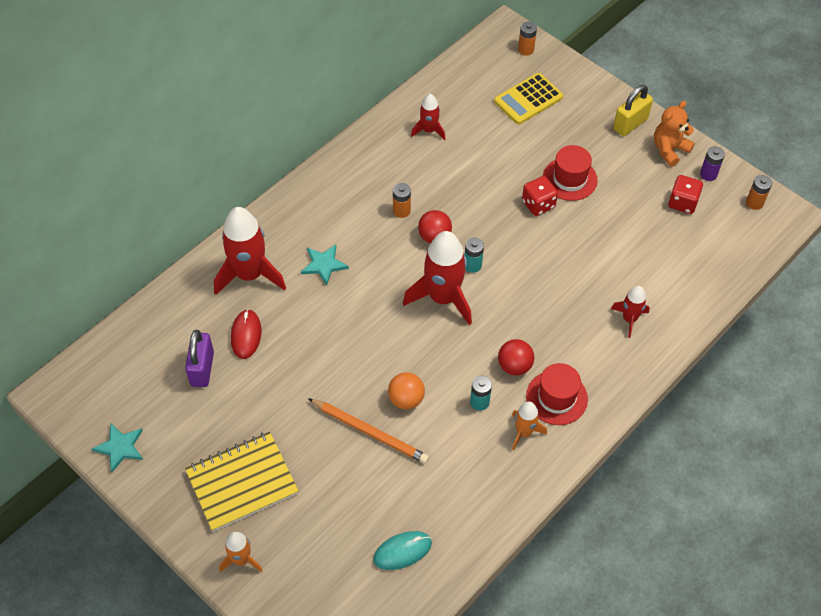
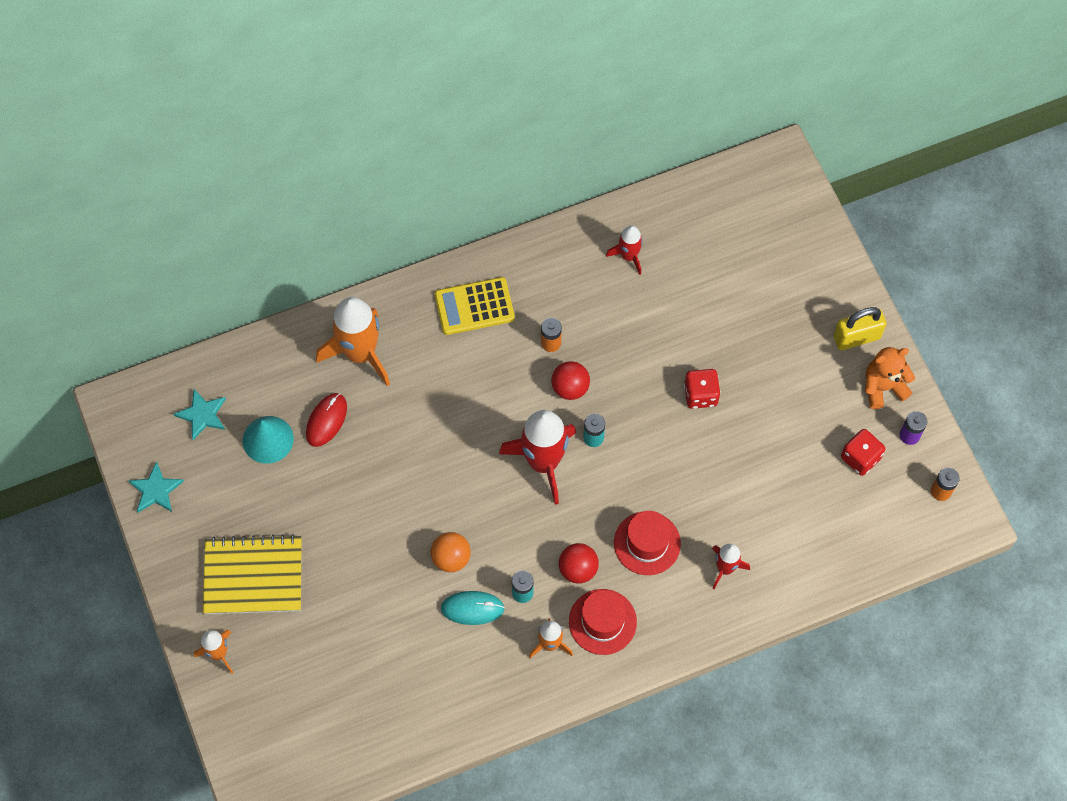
camera: 25 degrees right, 10 degrees up
purple padlock [185,330,214,387] -> turquoise cone [243,416,294,464]
red rocket [214,207,286,295] -> orange rocket [316,297,390,386]
turquoise star [301,245,349,285] -> turquoise star moved to [173,389,226,440]
orange pencil [308,398,429,464] -> none
turquoise mouse [373,531,432,570] -> turquoise mouse moved to [441,591,505,625]
yellow calculator [494,73,563,124] -> yellow calculator moved to [435,277,515,335]
orange battery [518,21,537,56] -> none
red hat [543,145,598,201] -> red hat moved to [614,511,681,575]

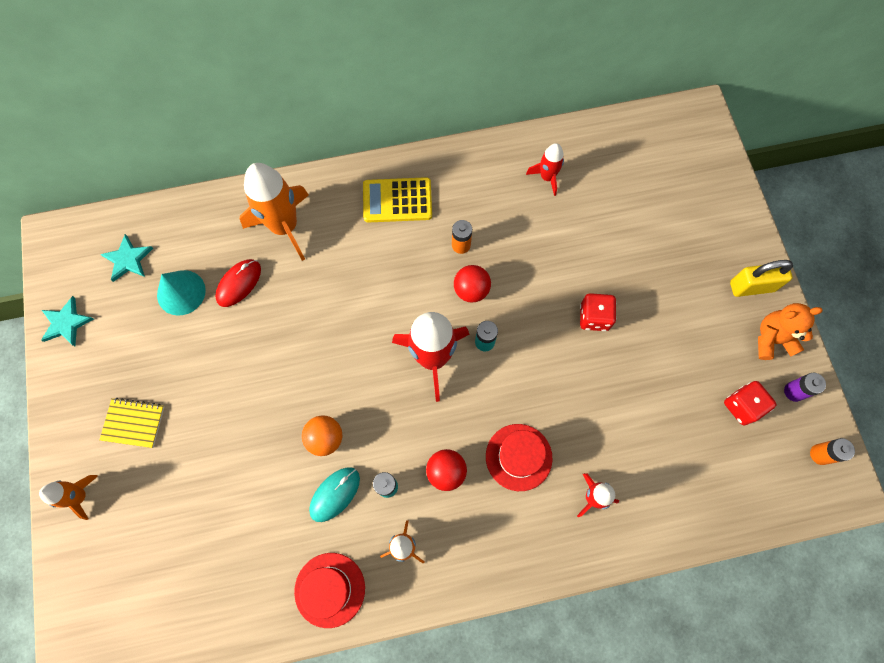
camera: 10 degrees right, 5 degrees up
yellow notebook [203,534,302,614] -> yellow notebook [100,398,164,448], size x0.57
turquoise mouse [441,591,505,625] -> turquoise mouse turned 60 degrees counterclockwise [309,467,360,522]
red hat [569,589,637,655] -> red hat moved to [294,553,365,628]

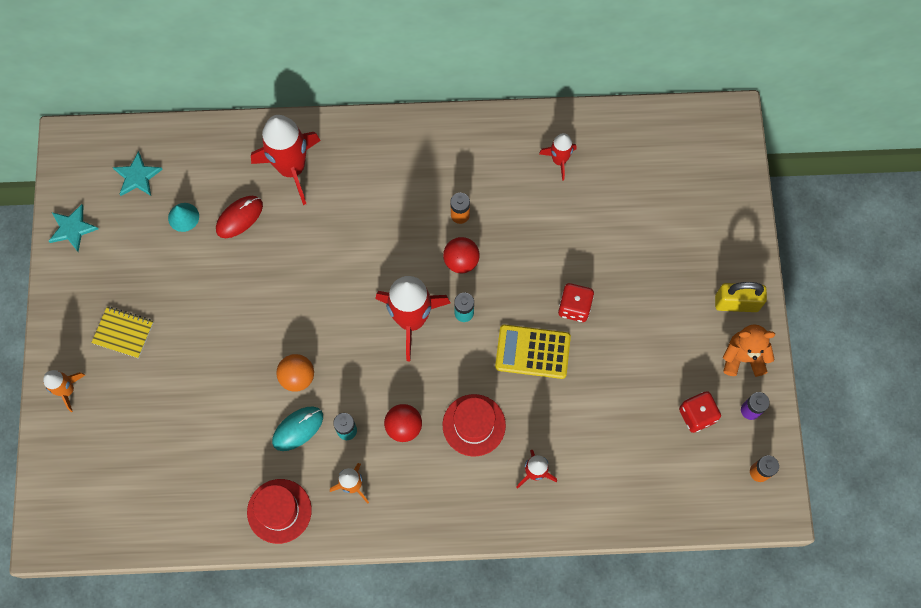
camera: 10 degrees right, 0 degrees up
turquoise cone [157,270,206,316] -> turquoise cone [168,203,199,232], size x0.67
orange rocket [240,163,309,261] -> red rocket [251,115,321,205]
yellow calculator [363,177,432,223] -> yellow calculator moved to [495,324,571,379]

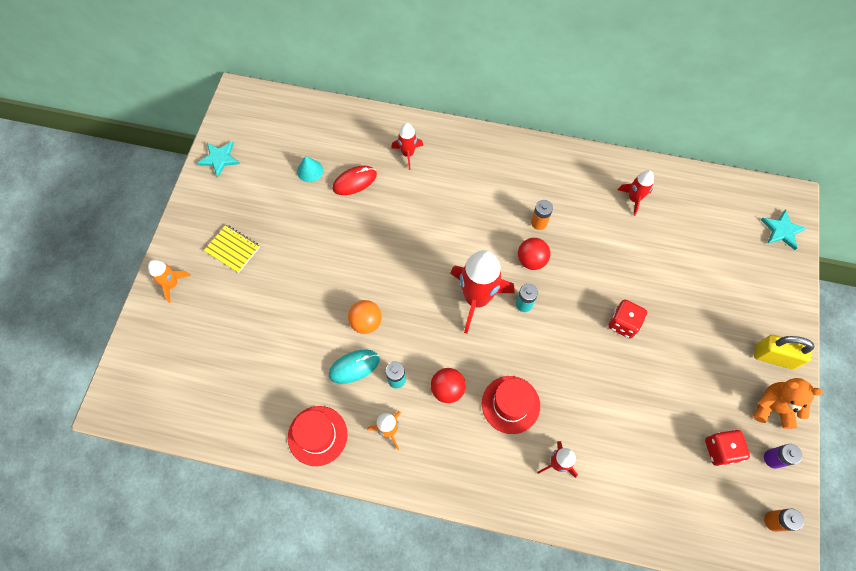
camera: 15 degrees right, 5 degrees down
turquoise star [112,151,163,196] -> turquoise star moved to [761,210,807,250]
red rocket [251,115,321,205] -> red rocket [391,123,423,170], size x0.53
yellow calculator [495,324,571,379] -> none

